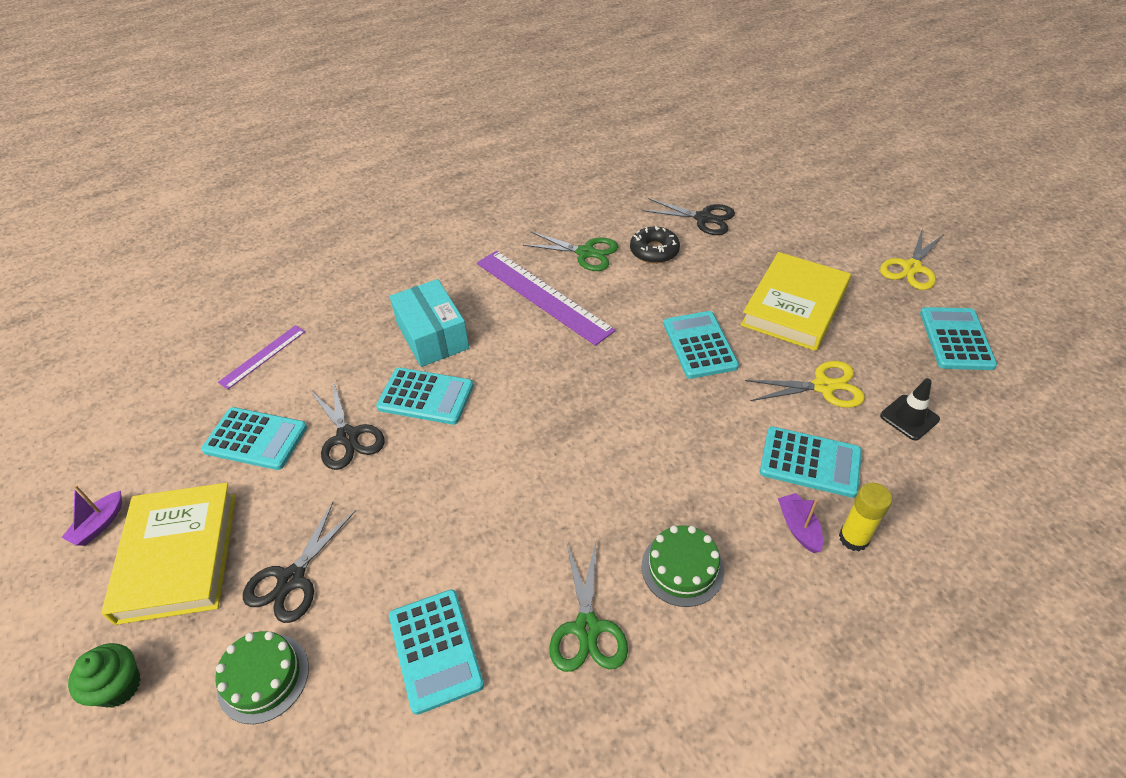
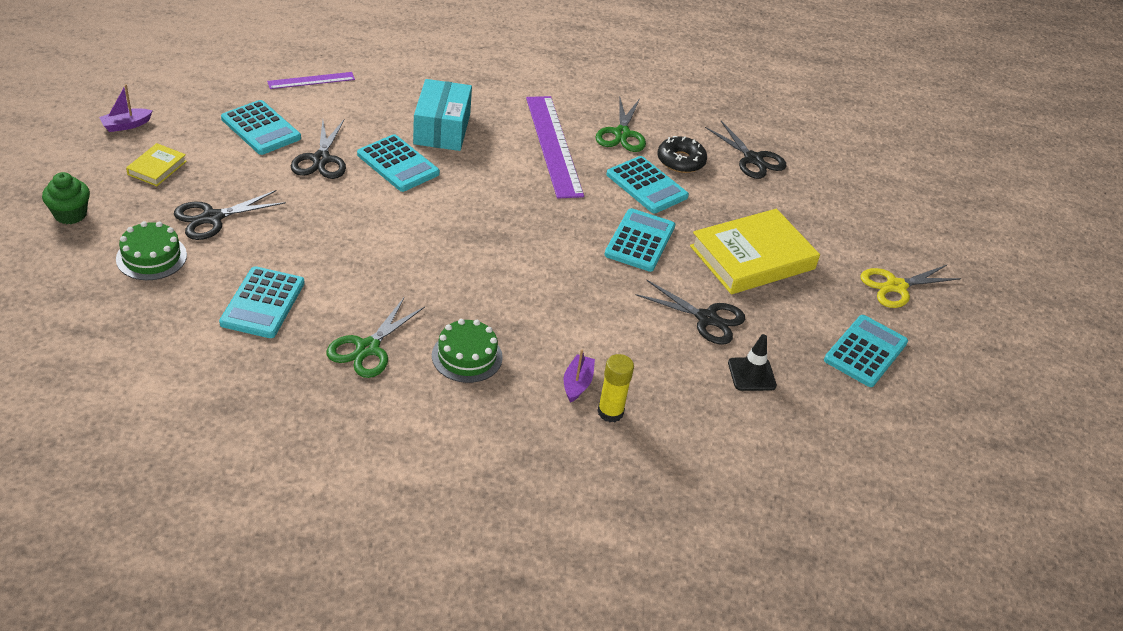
camera: 25 degrees right, 5 degrees down
yellow book [101,483,236,625] -> yellow book [126,143,187,186], size x0.47
green scissors [523,232,618,271] -> green scissors turned 45 degrees clockwise [595,98,646,152]
yellow scissors [745,361,865,408] -> black scissors [636,280,745,345]
turquoise calculator [760,427,862,498] -> turquoise calculator moved to [606,156,689,213]

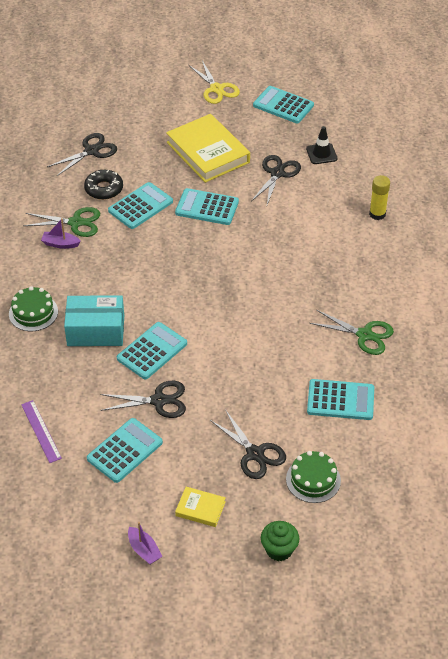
camera: 90 degrees left, 5 degrees up
green cake [432,319,503,383] -> green cake moved to [9,286,58,331]
purple ruler [526,96,584,199] -> none
purple boat [564,350,595,403] -> purple boat moved to [41,218,81,249]

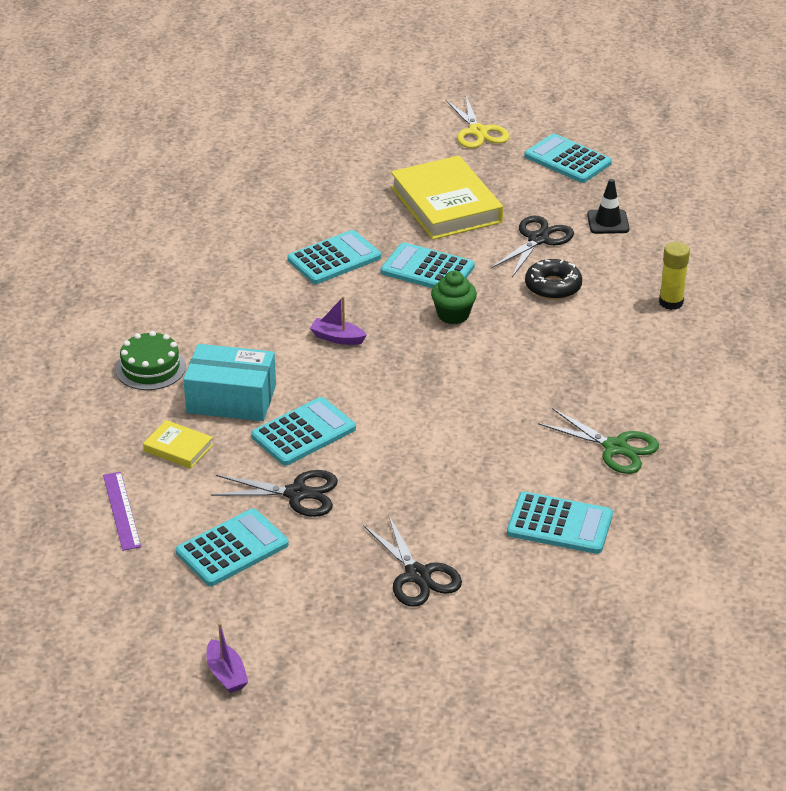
camera: 10 degrees right, 10 degrees down
green scissors [24,207,100,237] -> none
purple boat [41,218,81,249] -> purple boat moved to [310,296,367,345]
black scissors [47,133,117,176] -> none
black donut [84,170,123,200] -> black donut moved to [525,259,582,300]
yellow book [175,487,226,527] -> yellow book moved to [143,420,213,469]
green cupcake [261,521,300,561] -> green cupcake moved to [431,271,477,324]
green cake [286,451,341,503] -> none

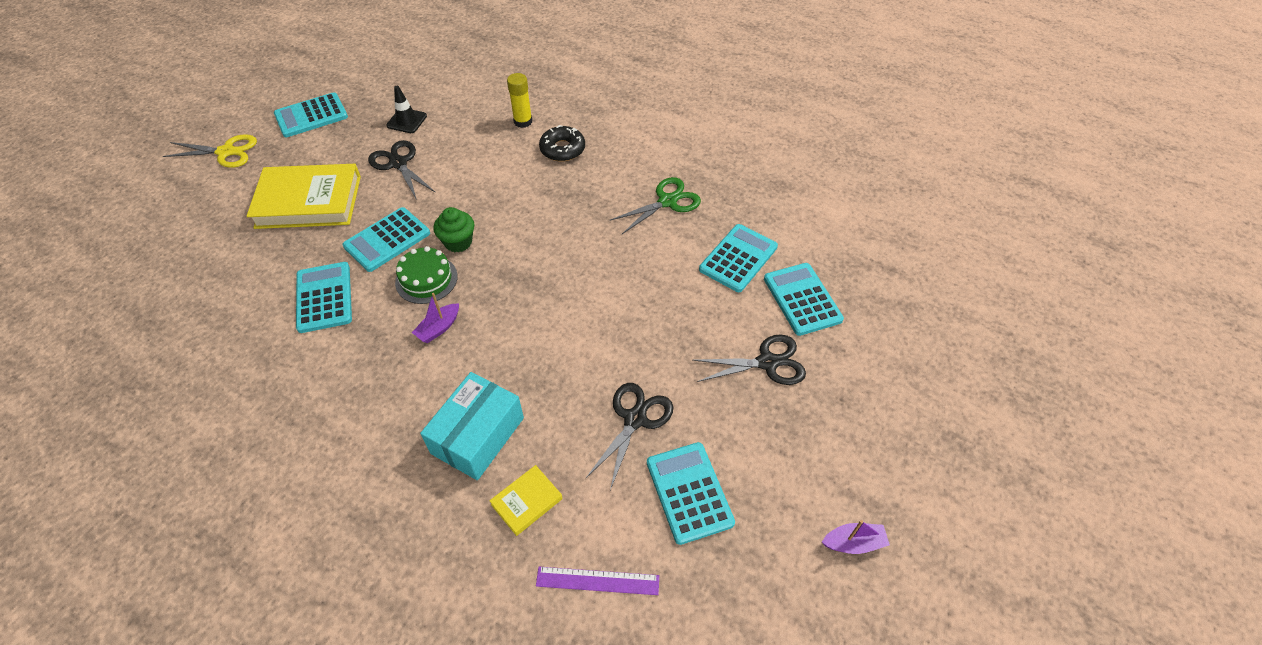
camera: 70 degrees left, 15 degrees up
green cake [116,331,186,390] -> green cake moved to [395,246,458,304]
turquoise calculator [251,397,356,466] -> turquoise calculator moved to [764,263,844,336]
black donut [525,259,582,300] -> black donut moved to [539,125,585,162]

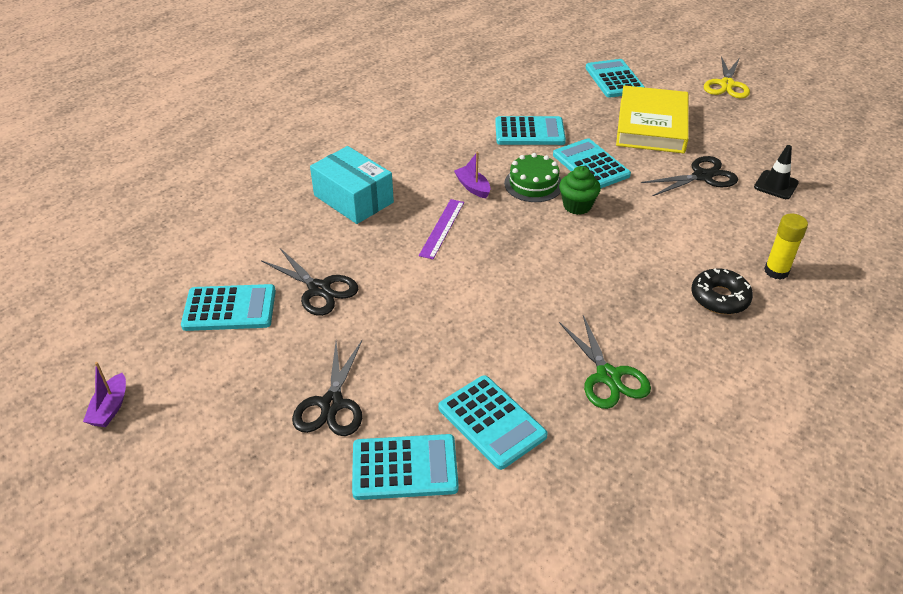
camera: 105 degrees right, 10 degrees down
turquoise calculator [274,92,348,137] -> turquoise calculator moved to [586,59,645,98]
yellow book [489,465,563,536] -> none
purple ruler [536,567,659,595] -> purple ruler moved to [419,199,464,259]

